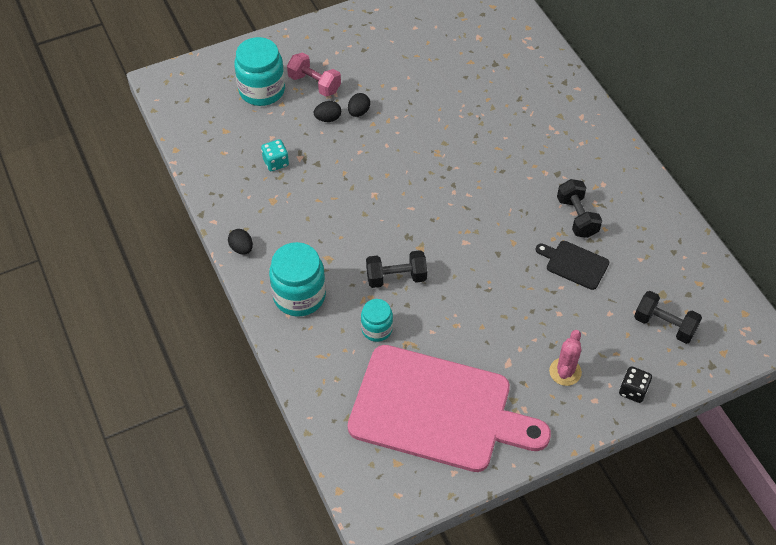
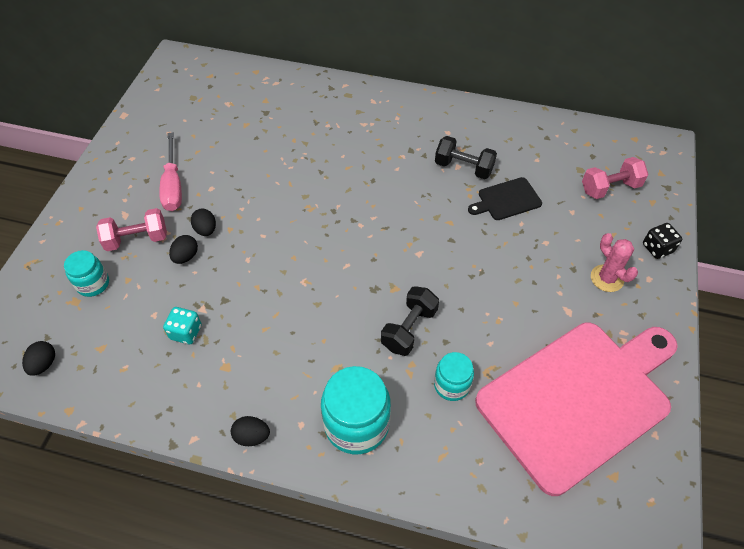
camera: 50 degrees left, 0 degrees up
turquoise jar [234,37,285,106] -> turquoise jar [64,250,109,297], size x0.58
black dumbbell [634,291,702,344] -> pink dumbbell [582,157,649,199]
none -> black egg [22,341,55,376]
none -> pink screwdriver [159,132,182,211]

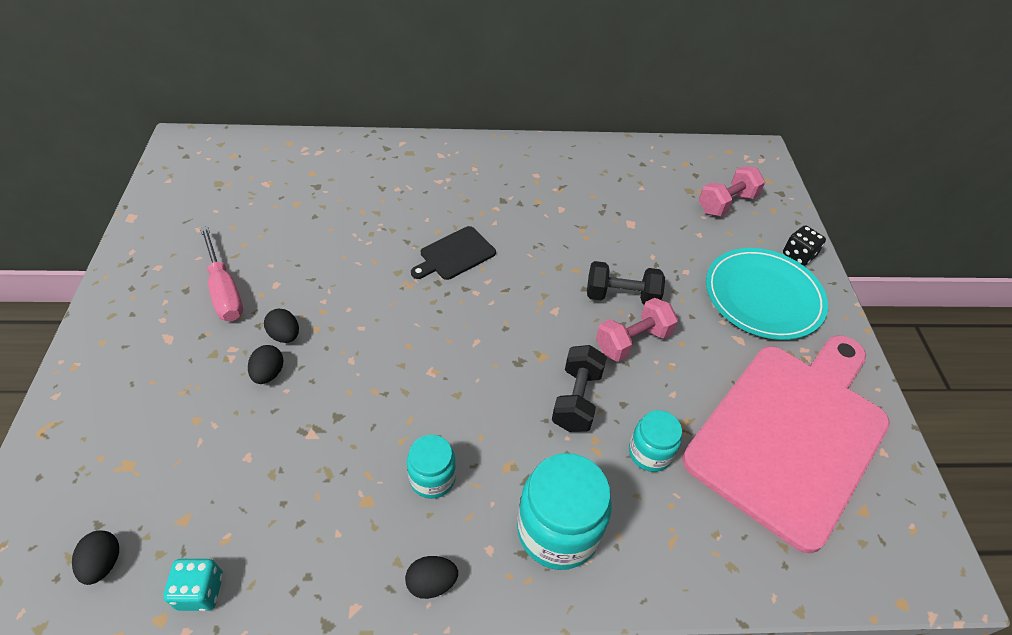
camera: 20 degrees left, 5 degrees down
turquoise jar [64,250,109,297] -> turquoise jar moved to [407,435,456,499]
pink dumbbell [96,208,167,251] -> pink dumbbell moved to [596,298,678,362]
turquoise dice [163,307,202,344] -> turquoise dice moved to [163,558,223,611]
black dumbbell [435,136,497,179] -> black dumbbell moved to [587,261,665,305]
black cutting board [468,177,542,220] -> black cutting board moved to [411,226,496,280]
pink cactus [591,233,638,292] -> turquoise plate [706,248,828,340]

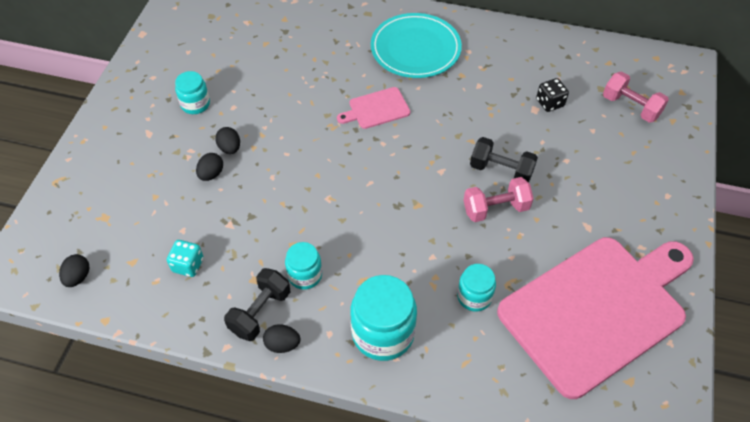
camera: 20 degrees right, 5 degrees up
turquoise dice [163,558,223,611] -> turquoise dice moved to [167,240,204,277]
pink screwdriver [200,226,243,321] -> turquoise jar [175,71,210,114]
black cutting board [411,226,496,280] -> pink cutting board [337,87,410,129]
black dumbbell [552,345,607,432] -> black dumbbell moved to [224,268,290,341]
pink dumbbell [699,166,765,217] -> pink dumbbell turned 60 degrees clockwise [603,71,669,123]
turquoise plate [706,248,828,340] -> turquoise plate moved to [371,13,462,78]
black dice [783,225,826,266] -> black dice moved to [536,78,569,112]

